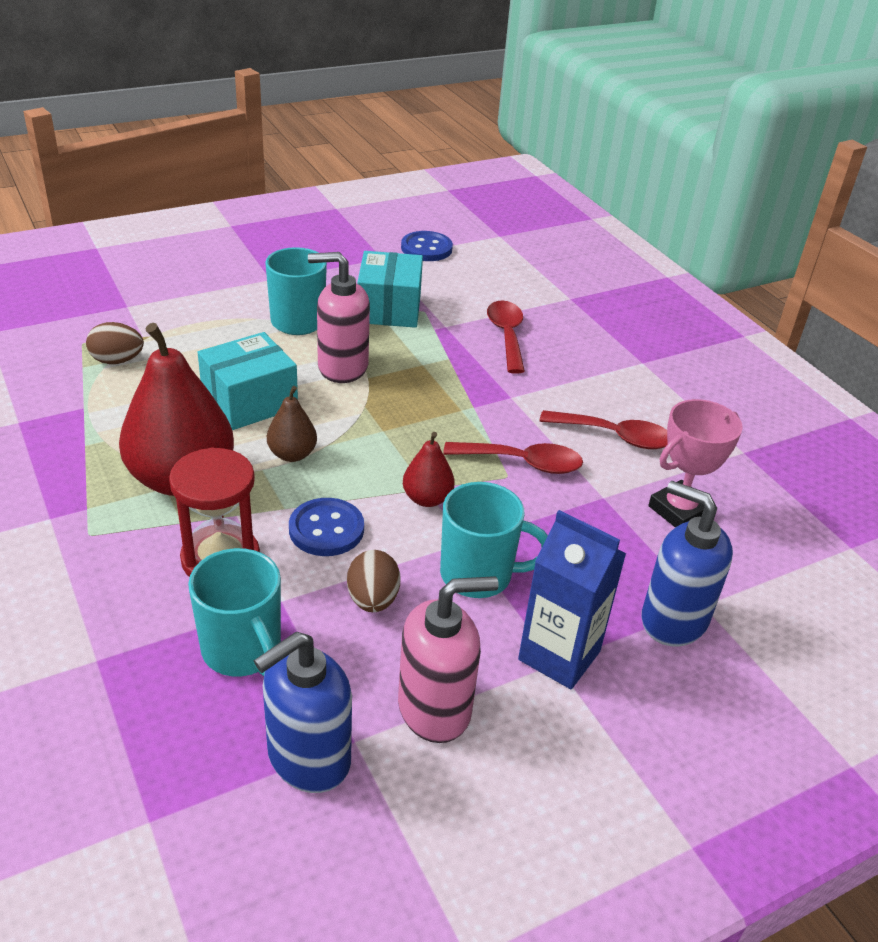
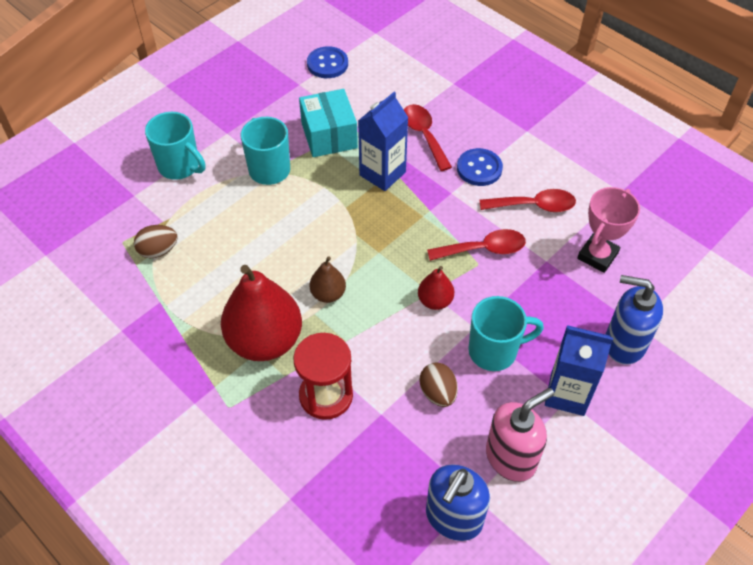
camera: 15 degrees left, 15 degrees up
turquoise mug [188,548,281,676] -> turquoise mug moved to [145,112,205,180]
turquoise box [198,332,298,430] -> none
blue button [289,498,364,556] -> blue button moved to [457,148,503,186]
pink soap dispenser [308,252,370,383] -> none
none -> blue carton [358,92,409,191]

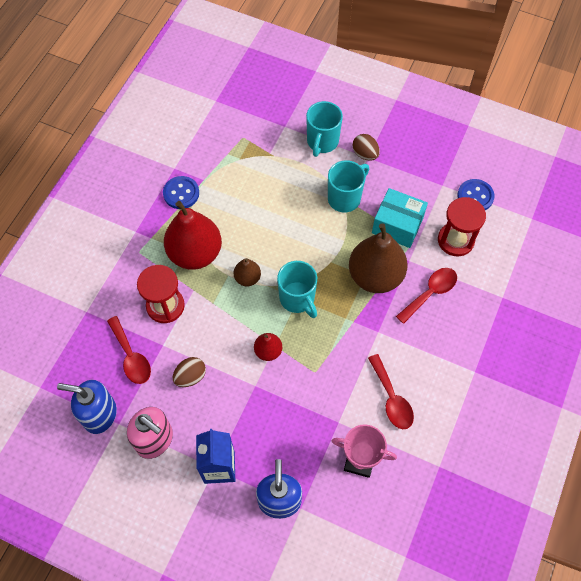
camera: 70 degrees right, 10 degrees up
brown egg [134,225,178,258] -> brown egg moved to [353,134,380,161]
turquoise box [299,89,358,157] -> turquoise box turned 60 degrees clockwise [372,188,428,248]
blue carton [358,92,409,191] -> brown pear [349,223,408,293]
red spoon [427,229,526,261] -> red spoon moved to [107,316,151,384]
blue button [457,148,503,186] -> blue button moved to [163,176,199,209]
turquoise mug [468,296,544,371] -> turquoise mug moved to [277,261,317,318]
none -> red hourglass [438,197,486,256]

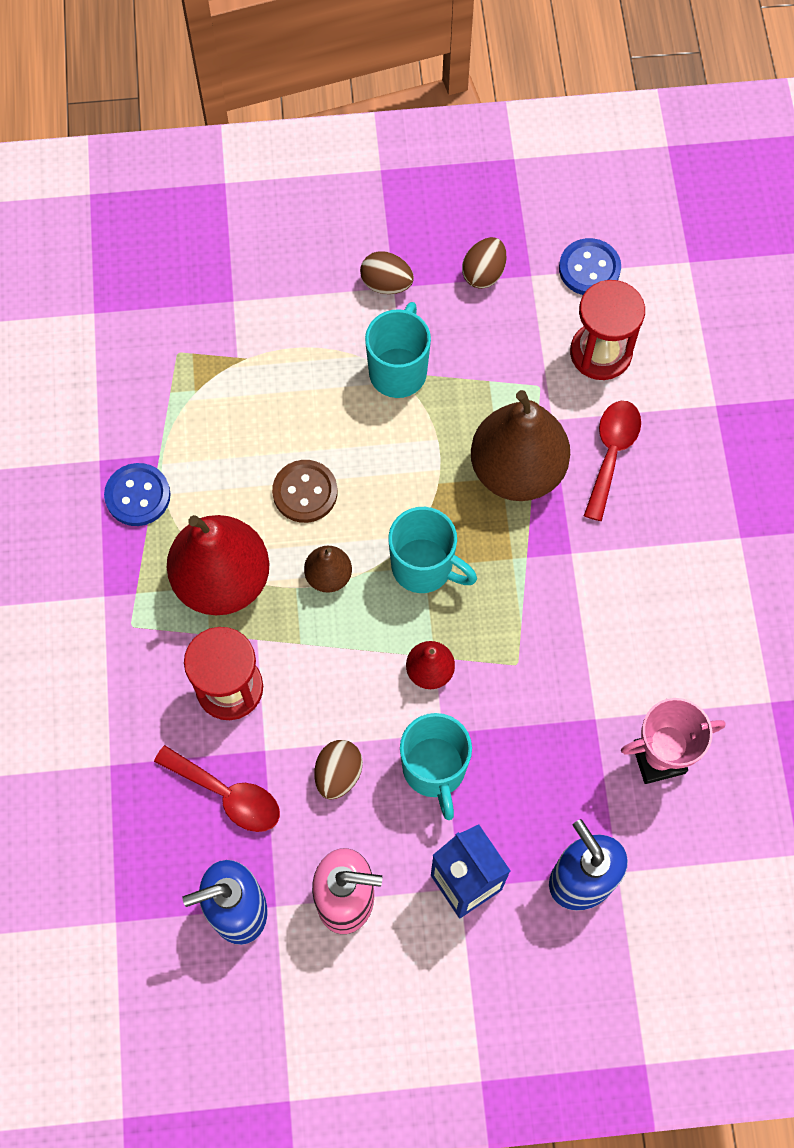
camera: 30 degrees left, 5 degrees up
turquoise mug [306,101,343,157] -> turquoise mug moved to [400,713,472,820]
red spoon [368,354,414,429] -> none
turquoise box [372,188,428,248] -> none
none -> brown button [272,460,338,523]
none -> brown egg [462,237,506,289]

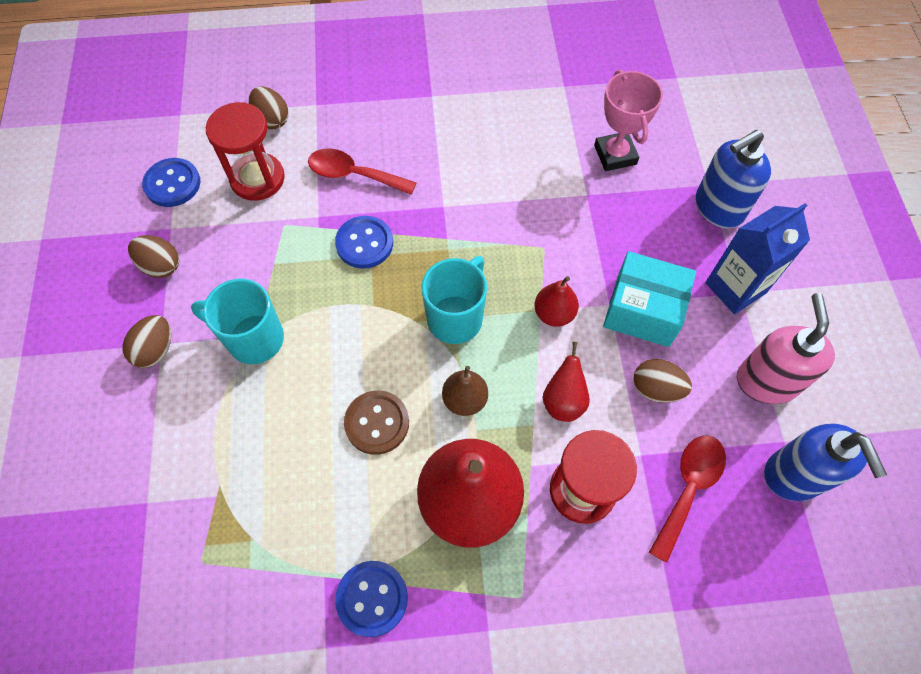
camera: 90 degrees left, 5 degrees down
turquoise mug [400,713,472,820] -> turquoise box [603,251,696,347]
brown pear [471,390,570,501] -> blue button [335,216,393,268]
none -> brown egg [249,87,288,129]
none -> red pear [542,342,590,422]

